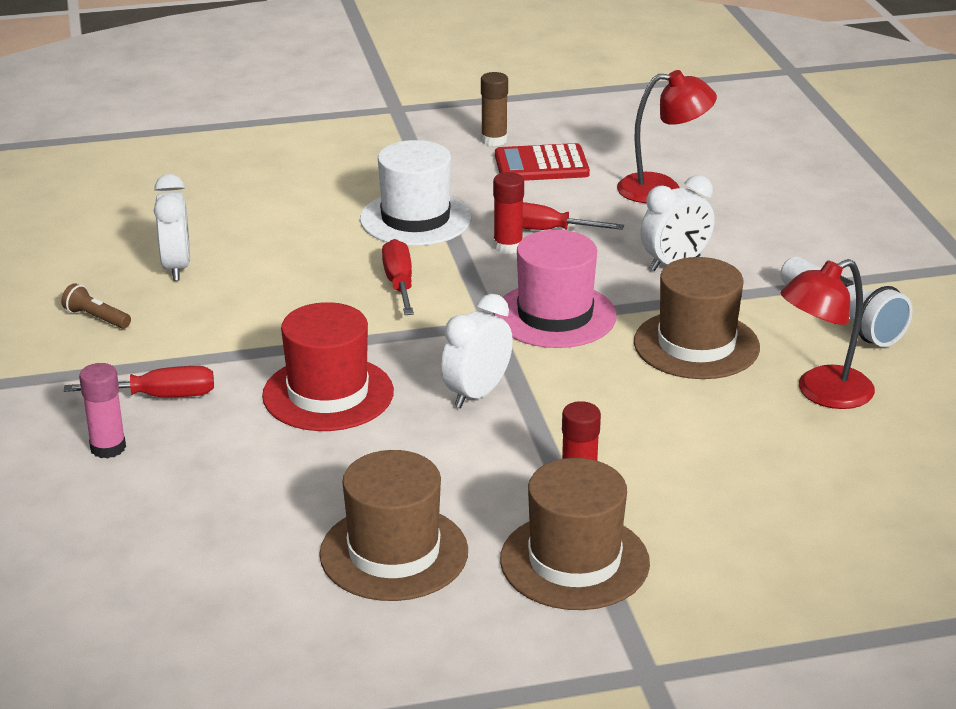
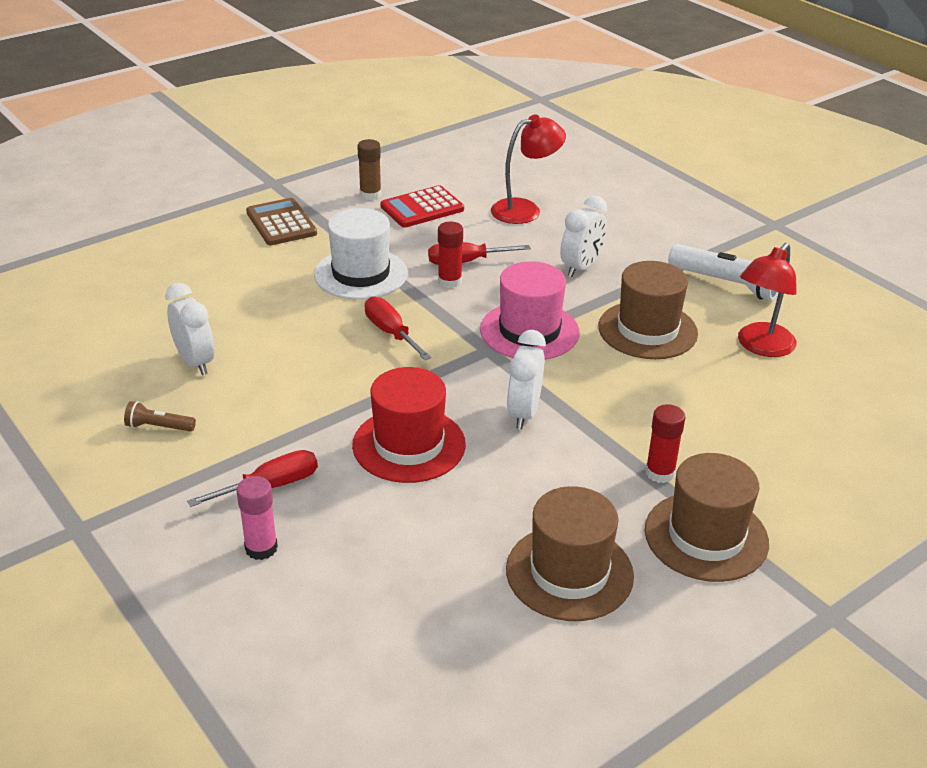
camera: 25 degrees left, 5 degrees up
none -> brown calculator [246,198,317,245]

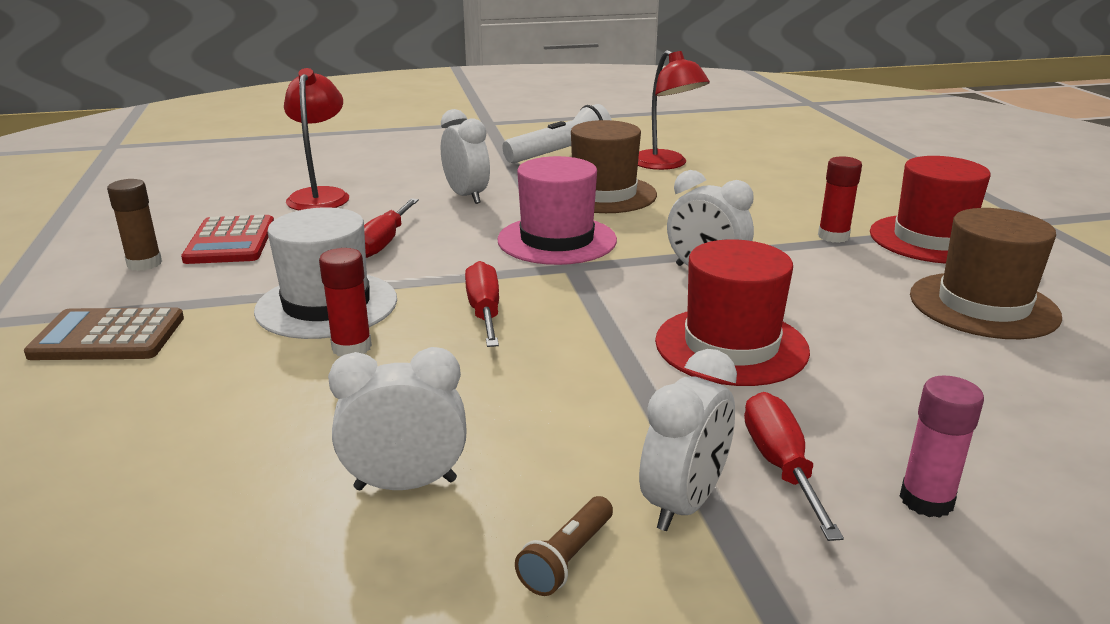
camera: 65 degrees left, 10 degrees down
red screwdriver [365,296,432,360] -> red screwdriver turned 90 degrees clockwise [465,261,499,347]
red glue stick [438,221,463,288] -> red glue stick moved to [319,248,372,356]
brown hat [645,453,769,582] -> red hat [870,156,991,264]
none -> white clock [639,349,737,531]

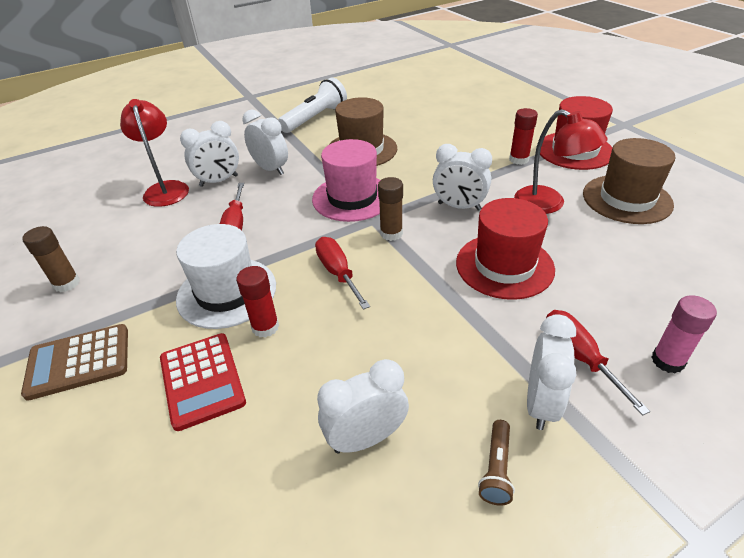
camera: 15 degrees left, 15 degrees up
red calculator [181,215,274,264] -> red calculator moved to [160,333,246,431]
red lamp [638,50,710,170] -> red lamp moved to [514,109,608,214]
none -> white clock [180,121,239,187]
none -> brown glue stick [378,177,403,241]

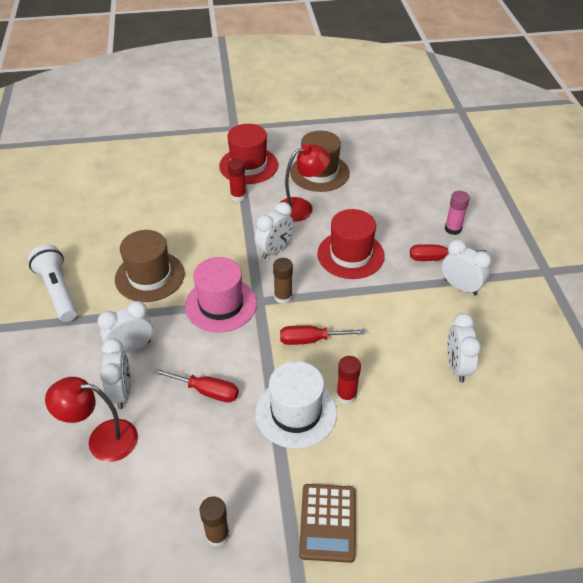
camera: 70 degrees left, 5 degrees up
red calculator [160,333,246,431] -> none
brown flashlight [478,420,515,506] -> none

